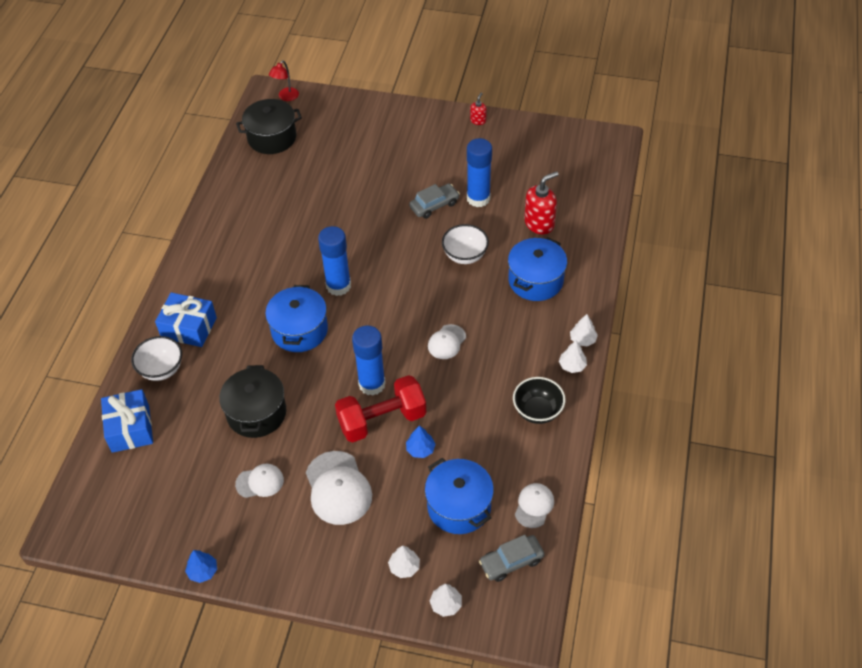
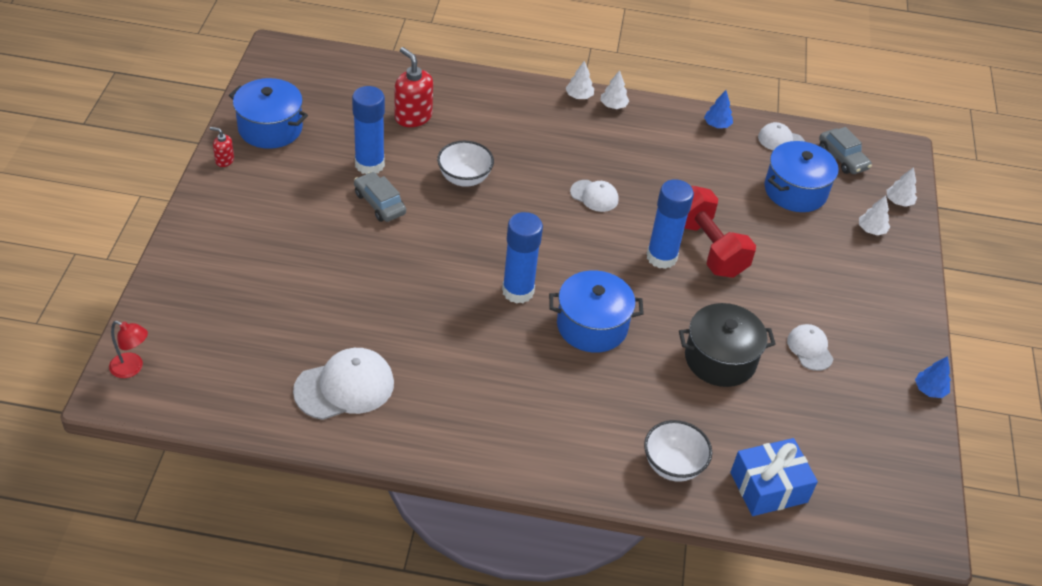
camera: 100 degrees left, 5 degrees down
blue gift [155,292,217,347] -> none
black pot [236,99,302,154] -> none
white cap [306,451,372,525] -> white cap moved to [293,348,394,420]
blue tree [406,425,436,458] -> blue tree moved to [704,90,733,128]
blue pot [508,237,567,301] -> blue pot moved to [229,78,308,149]
black bowl [513,377,565,424] -> none

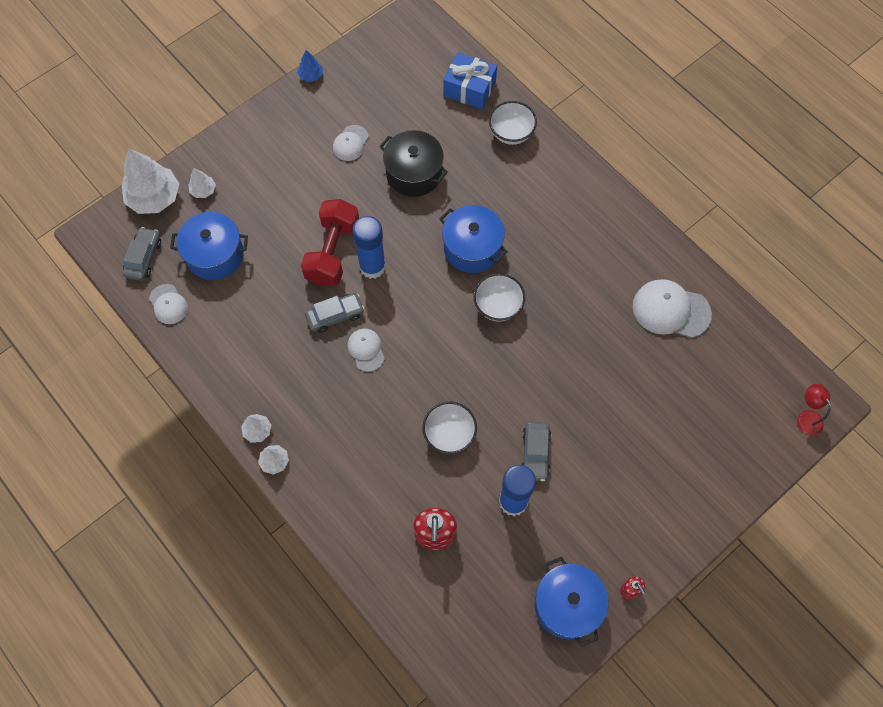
camera: 135 degrees left, 20 degrees up
blue glue stick [502,212,543,304] -> white bowl [473,273,525,322]
blue tree [704,90,733,128] -> none
white tree [887,167,917,207] -> white tree [122,149,179,214], size x2.09
none -> grey car [305,293,365,333]

